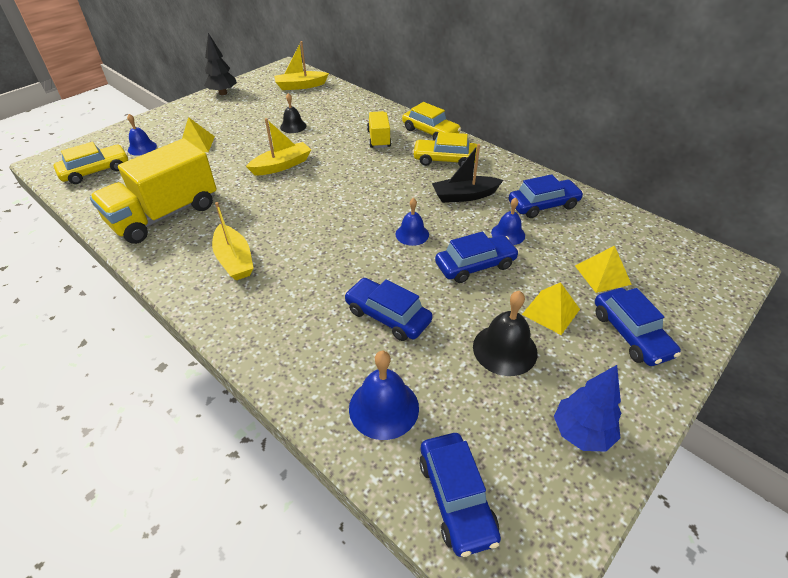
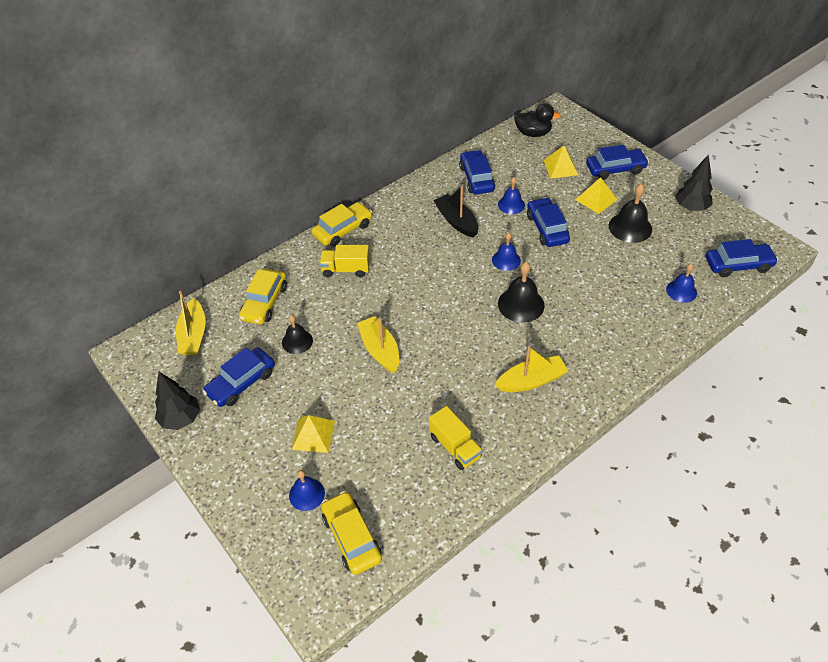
camera: 80 degrees left, 5 degrees up
yellow truck [90,138,217,244] -> yellow truck [429,406,483,470], size x0.51
blue car [344,278,433,341] -> blue car moved to [203,347,275,407]
blue bell [349,351,419,440] -> blue bell [666,264,697,303], size x0.65
yellow car [412,132,477,166] -> yellow car moved to [239,269,287,324]
black boat [432,144,503,203] -> black boat turned 150 degrees clockwise [433,186,479,238]
blue tree [554,365,621,452] -> black tree [675,154,713,211]
none -> black bell [498,262,545,323]
none -> black duck [514,104,561,137]

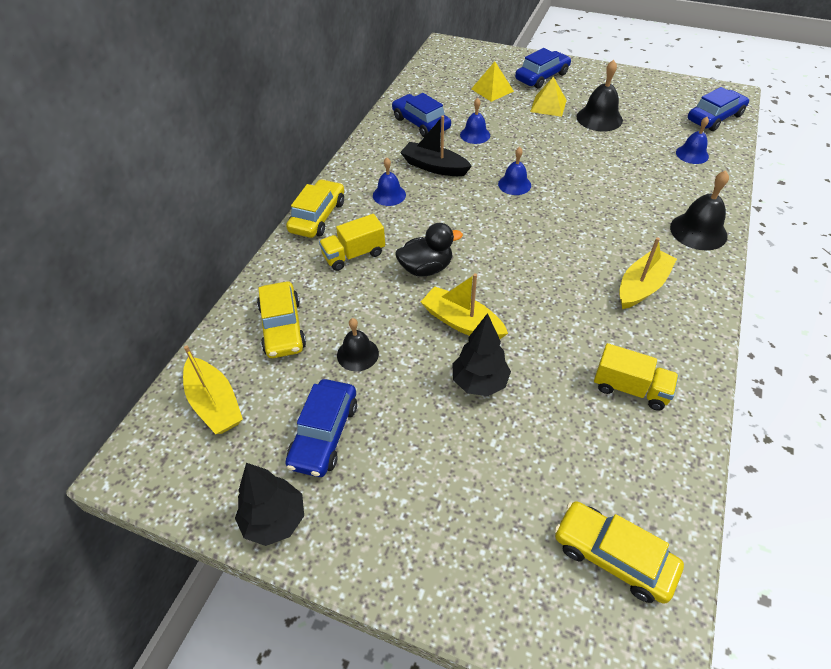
camera: 30 degrees left, 0 degrees up
blue bell [289,470,325,511] -> blue bell moved to [373,158,406,206]
yellow pyramid [291,415,335,453] -> none
black bell [498,262,545,323] -> black bell moved to [670,170,729,250]
black duck [514,104,561,137] -> black duck moved to [396,223,463,277]
blue car [527,197,570,247] -> none
black tree [675,154,713,211] -> black tree moved to [452,313,511,396]

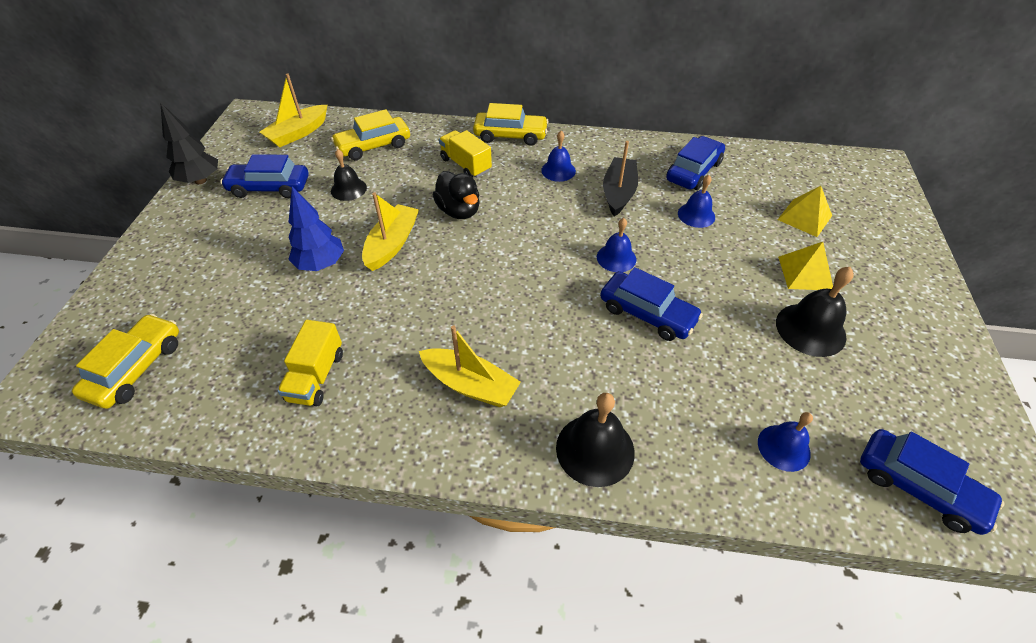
camera: 75 degrees right, 0 degrees up
black tree [452,313,511,396] -> blue tree [288,186,344,271]
blue car [515,48,571,89] -> blue car moved to [600,267,703,341]

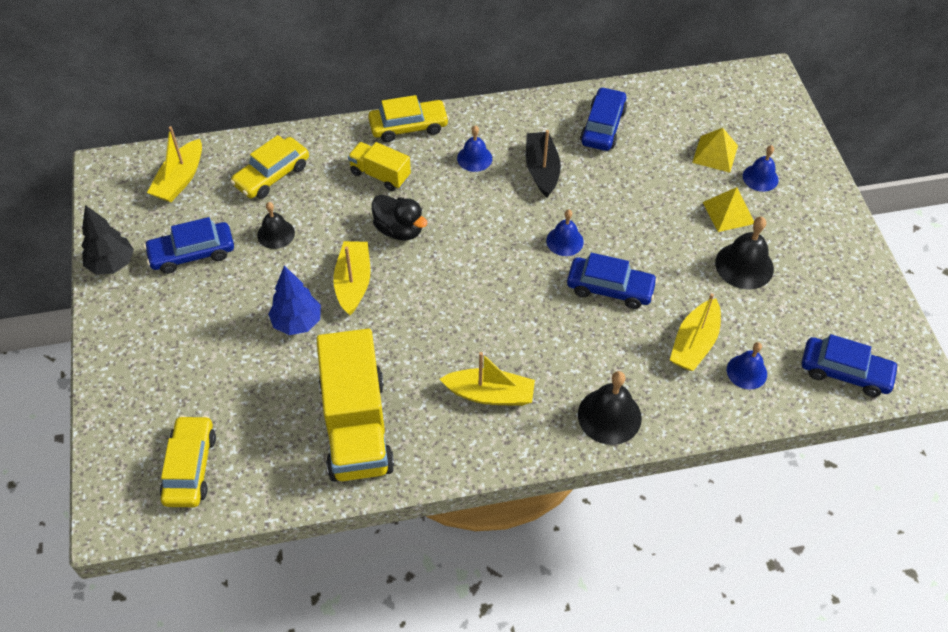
camera: 20 degrees left, 5 degrees up
yellow truck [277,320,343,406] -> yellow truck [316,329,394,482], size x1.95
blue bell [678,175,715,228] -> blue bell moved to [743,145,779,192]
none -> yellow boat [670,293,721,371]

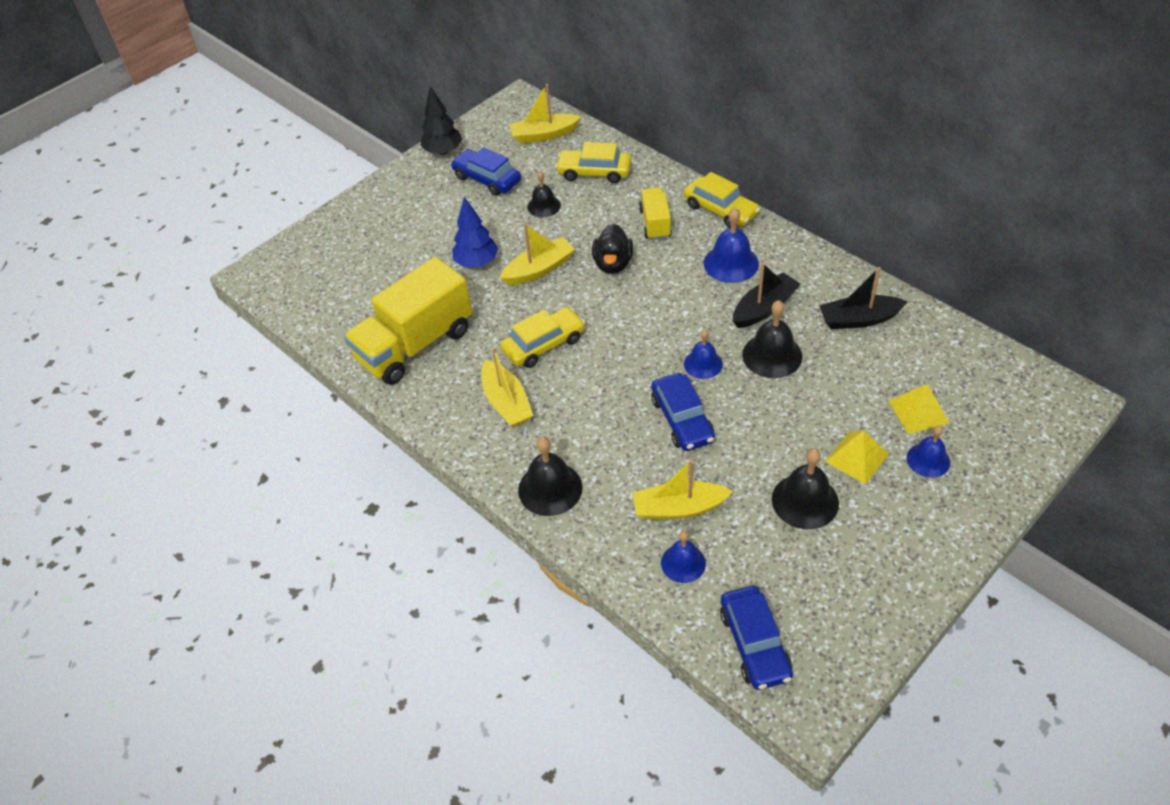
camera: 60 degrees right, 5 degrees down
yellow car [160,415,216,507] -> yellow car moved to [500,307,585,368]
blue bell [457,125,492,172] -> blue bell [704,207,759,283], size x1.53
blue car [580,87,627,151] -> black boat [819,267,908,329]
none -> black bell [742,300,802,378]

